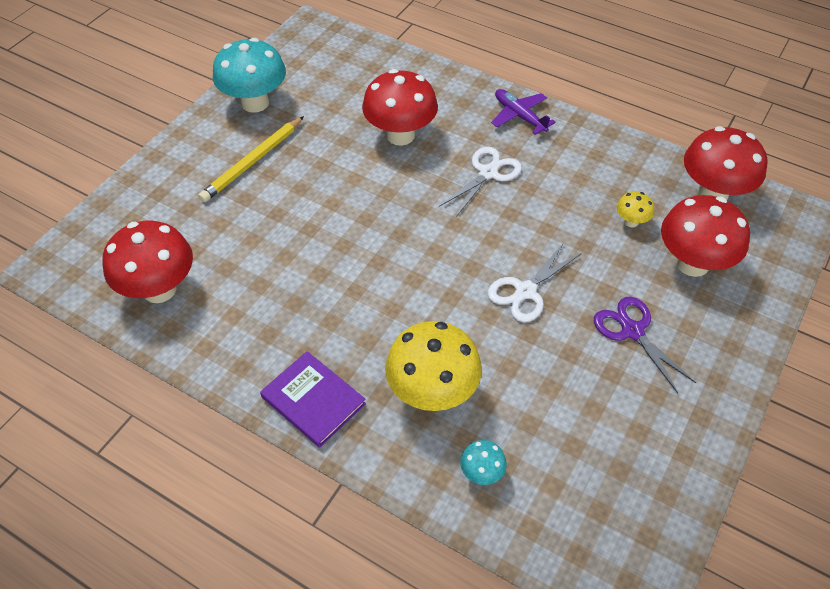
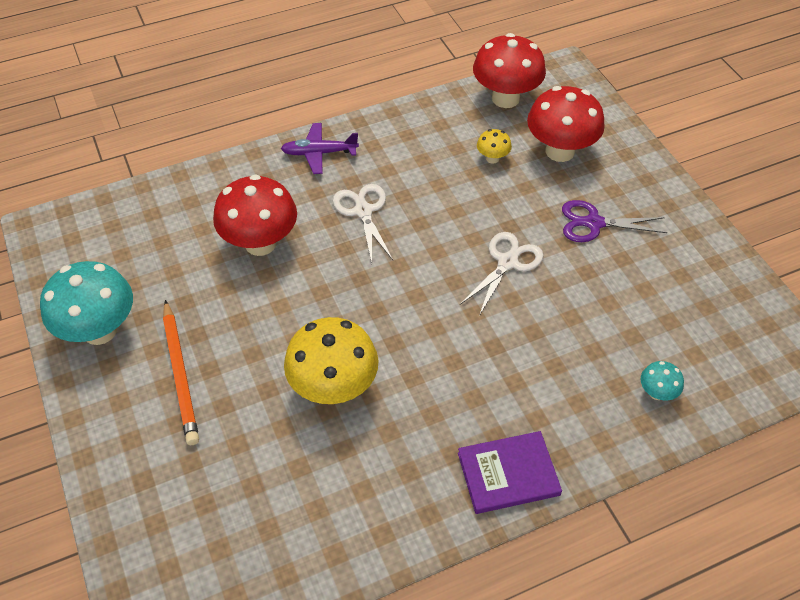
camera: 55 degrees left, 0 degrees up
red mushroom [103,221,193,303] -> none
yellow pencil [198,116,304,202] -> orange pencil [163,300,199,445]
yellow mushroom [385,321,482,411] -> yellow mushroom moved to [284,317,378,404]
white scissors [488,243,582,322] -> white scissors turned 135 degrees counterclockwise [460,232,544,316]

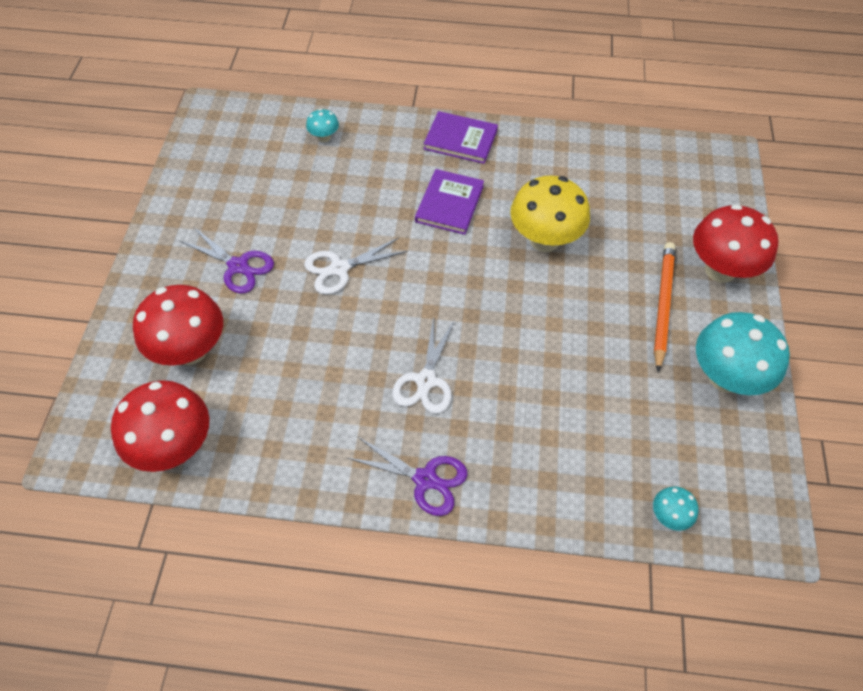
camera: 150 degrees left, 5 degrees up
red mushroom [213,175,297,256] -> red mushroom moved to [693,204,778,283]
purple plane [281,123,359,174] -> purple scissors [348,437,468,516]
yellow mushroom [477,129,512,164] -> none
none -> purple book [415,169,484,235]
none -> turquoise mushroom [653,487,699,531]

